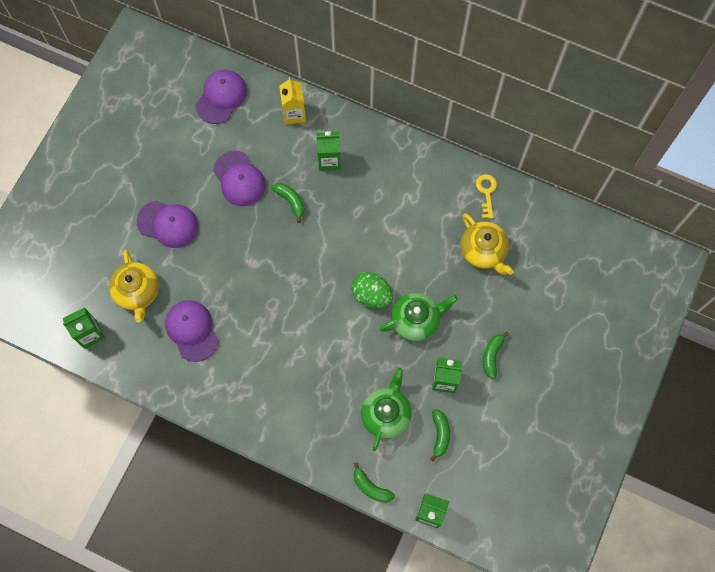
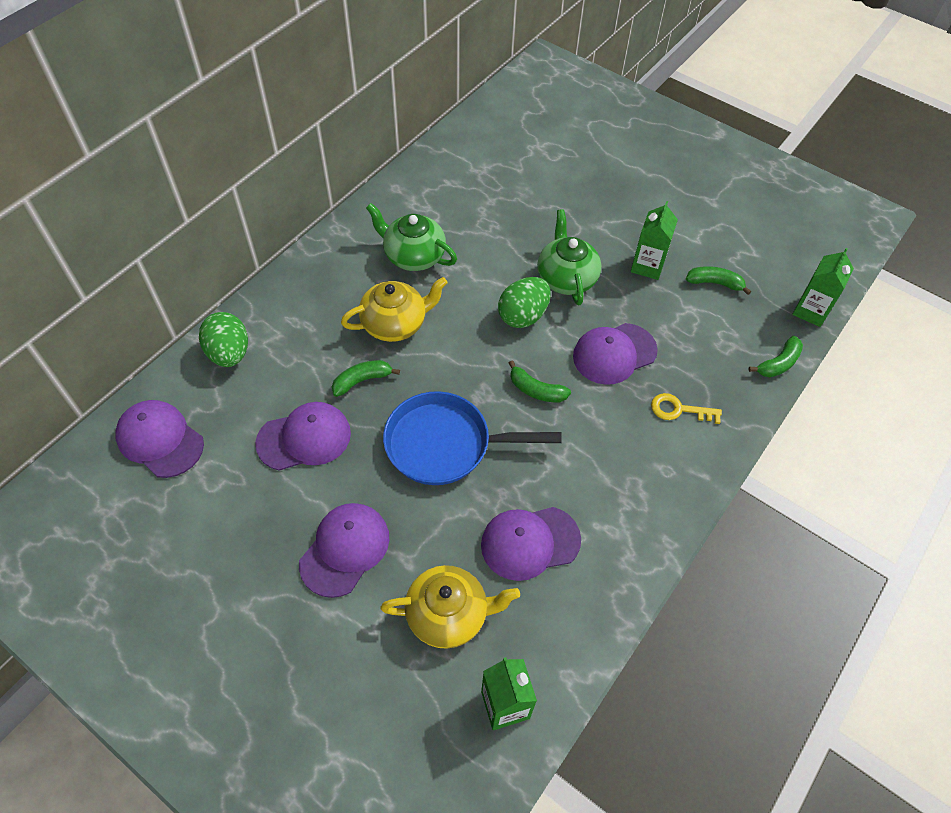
camera: 80 degrees left, 15 degrees down
yellow carton [279,77,306,125] -> green egg [199,312,248,367]
green carton [317,131,341,171] -> none
green teapot [361,368,412,451] -> green teapot moved to [366,203,457,271]
yellow teapot [461,214,514,275] -> yellow teapot moved to [341,277,448,342]
yellow key [476,174,497,219] -> yellow key moved to [651,393,722,424]
green banana [483,332,509,379] -> green banana moved to [509,360,571,402]
none -> blue pan [383,391,562,485]
none -> purple cap [573,323,658,385]

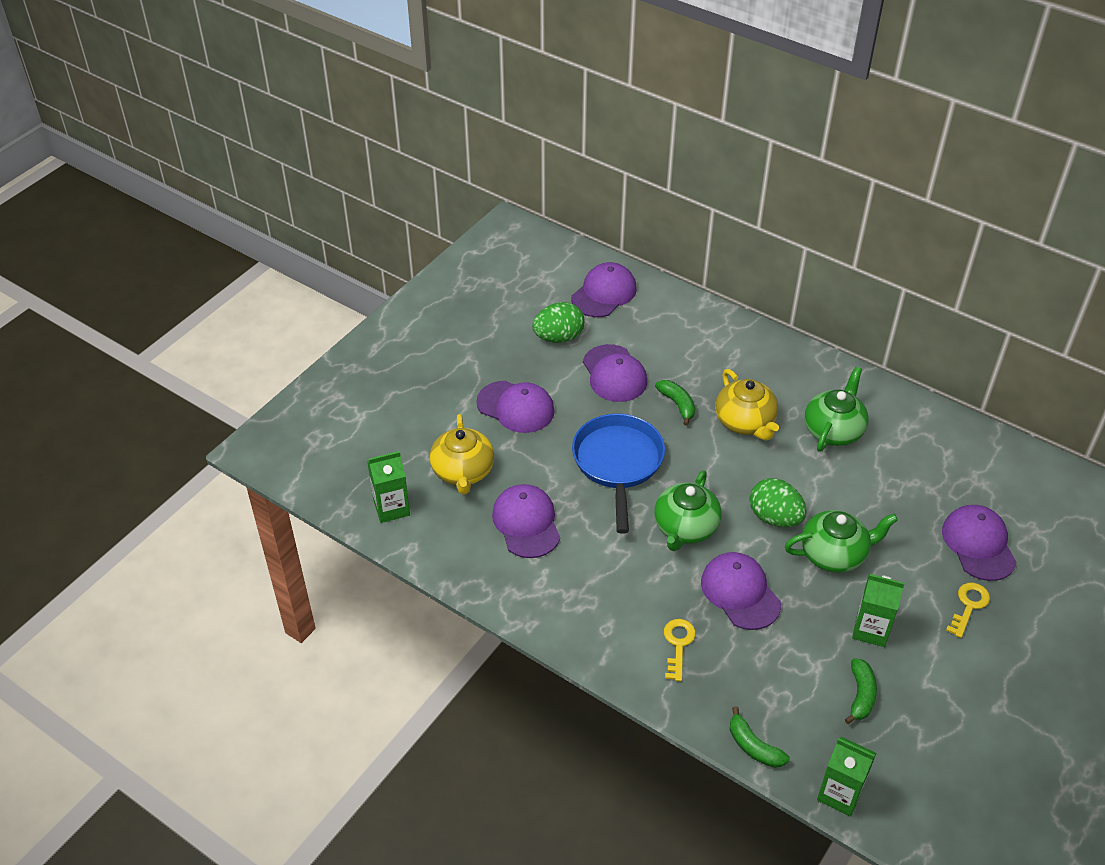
camera: 90 degrees right, 10 degrees down
green egg [199,312,248,367] -> green egg moved to [532,302,585,343]
green banana [509,360,571,402] -> green teapot [654,470,722,551]
none -> purple cap [942,505,1017,581]
none -> yellow key [946,583,990,638]

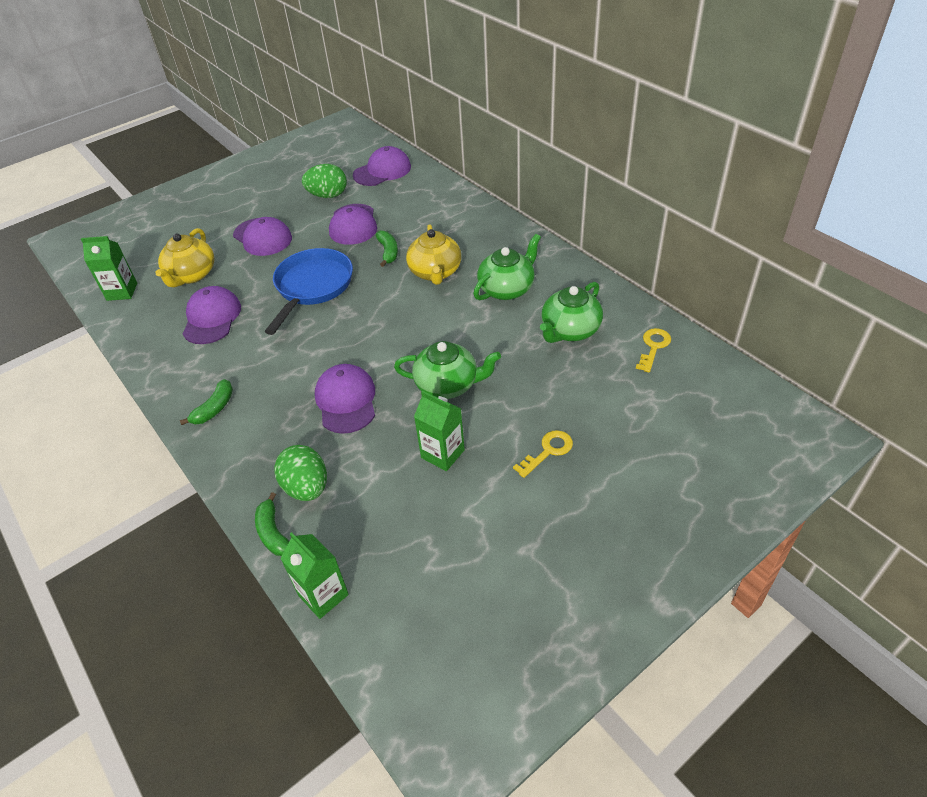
camera: 20 degrees right, 0 degrees up
green teapot [654,470,722,551] -> green teapot moved to [540,282,603,343]
yellow key [664,619,696,681] -> yellow key moved to [636,328,671,373]
green egg [750,478,807,527] -> green egg moved to [274,445,327,501]
green banana [845,658,877,724] -> green banana moved to [180,379,233,425]
purple cap [942,505,1017,581] -> none

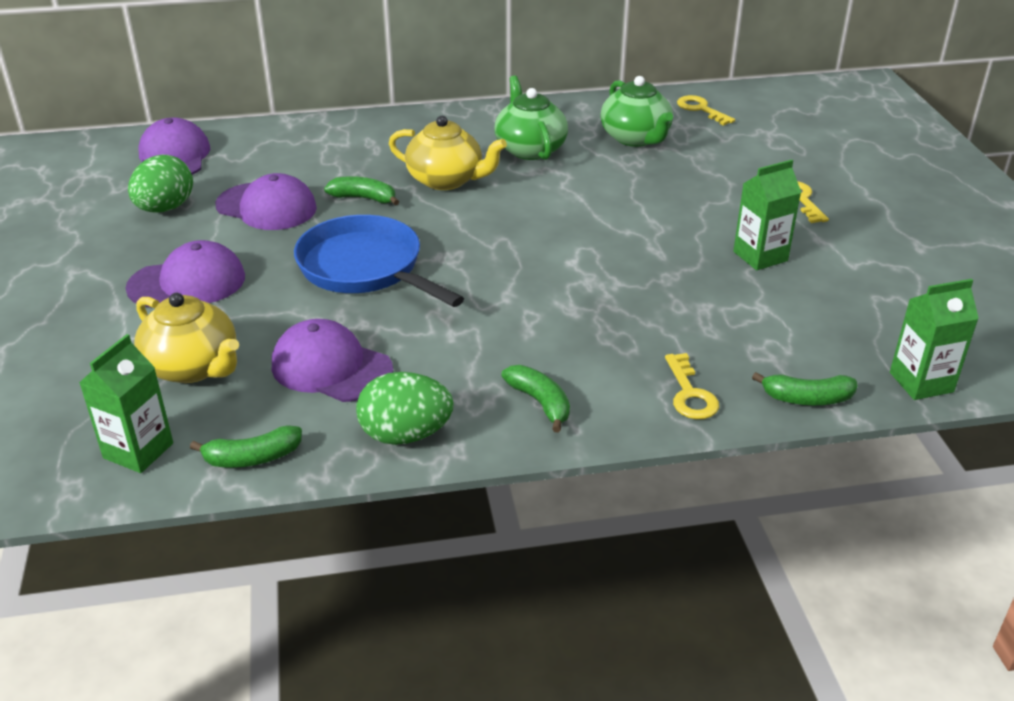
camera: 65 degrees left, 10 degrees down
green egg [274,445,327,501] -> green egg moved to [356,372,454,445]
purple cap [315,364,375,434] -> none
green teapot [394,341,501,399] -> none
none -> green banana [190,425,302,468]
none -> yellow key [665,353,719,419]

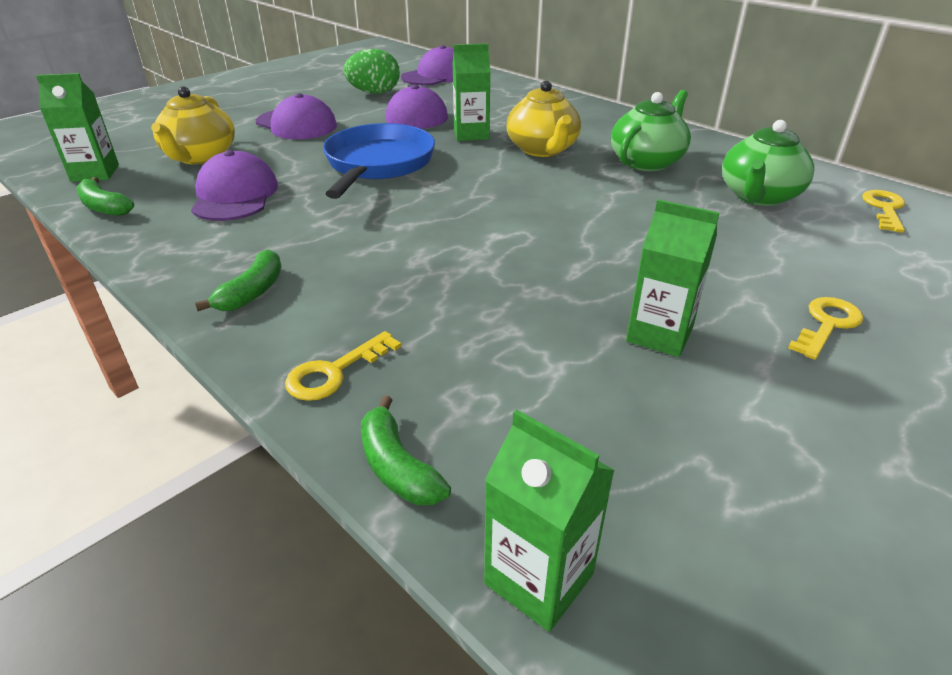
camera: 55 degrees right, 0 degrees up
green banana [324,176,399,206] -> green carton [453,44,490,141]
green egg [356,372,454,445] -> none

